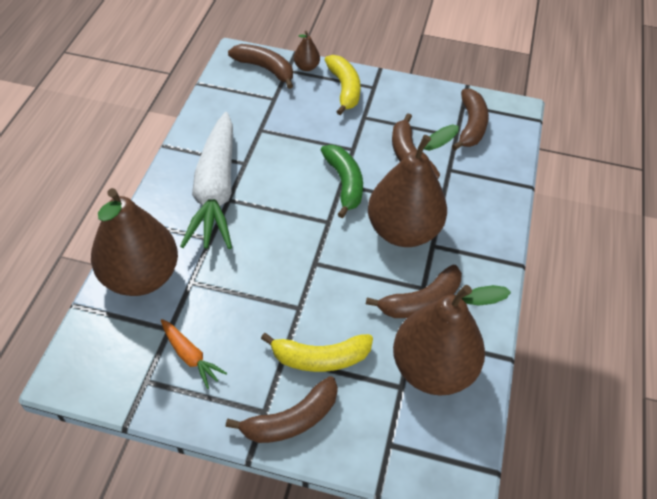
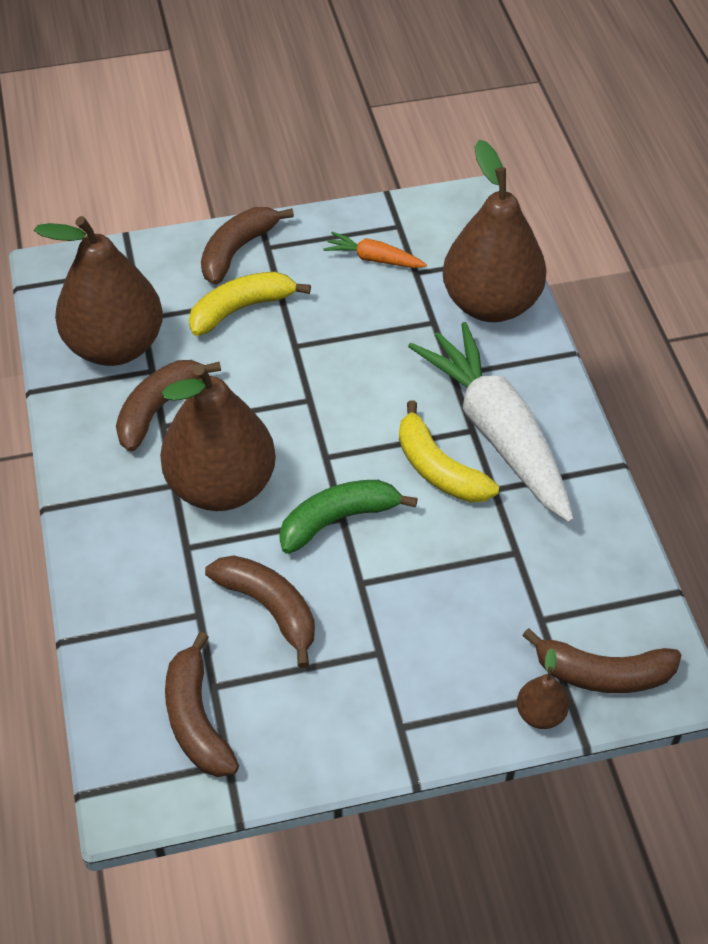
camera: 155 degrees right, 0 degrees up
green banana [321,145,363,218] -> green banana turned 105 degrees clockwise [279,480,418,554]
yellow banana [325,55,361,115] -> yellow banana moved to [399,400,499,503]

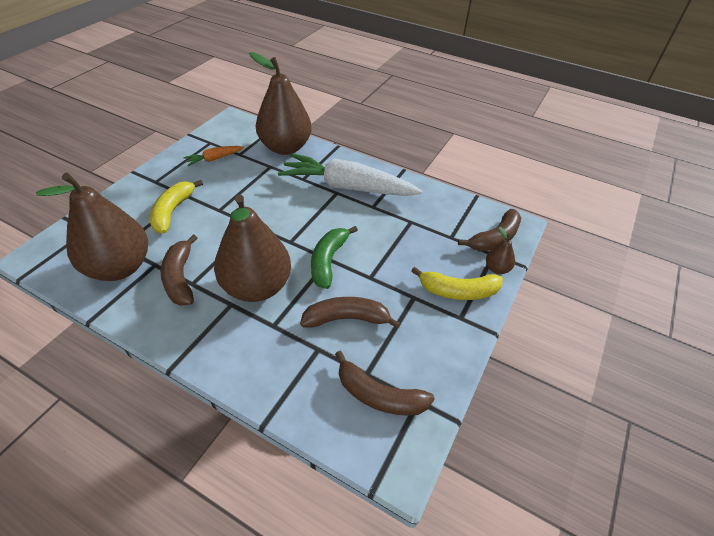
camera: 50 degrees left, 5 degrees down
brown banana [201,207,294,285] -> none
yellow banana [399,400,499,503] -> yellow banana moved to [411,267,503,300]

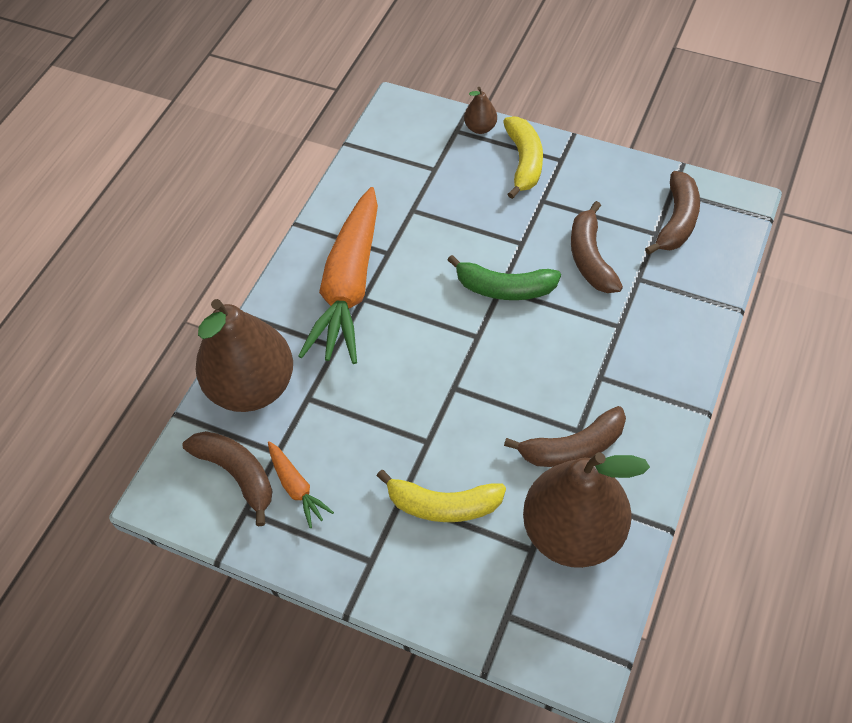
camera: 90 degrees left, 10 degrees up
brown pear [214,195,291,302] -> none
white carrot [278,153,422,196] -> orange carrot [298,187,378,364]
brown banana [458,209,521,251] -> brown banana moved to [183,431,272,526]

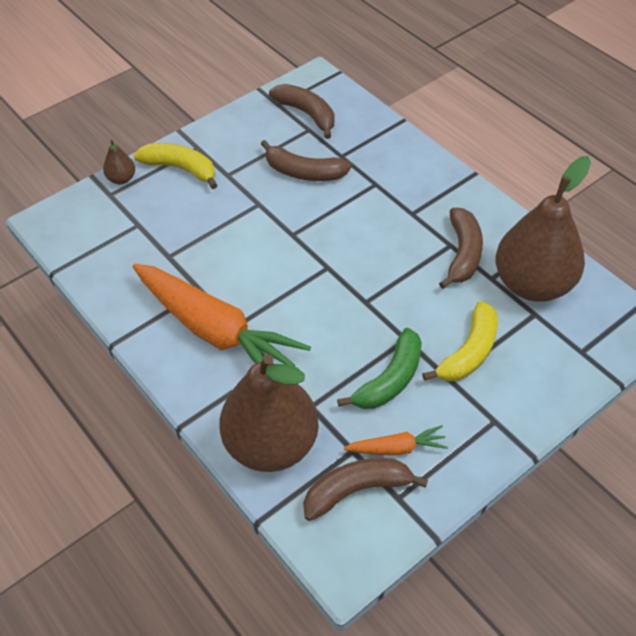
camera: 65 degrees left, 5 degrees down
green banana [448,255,561,300] -> green banana moved to [337,328,422,409]

